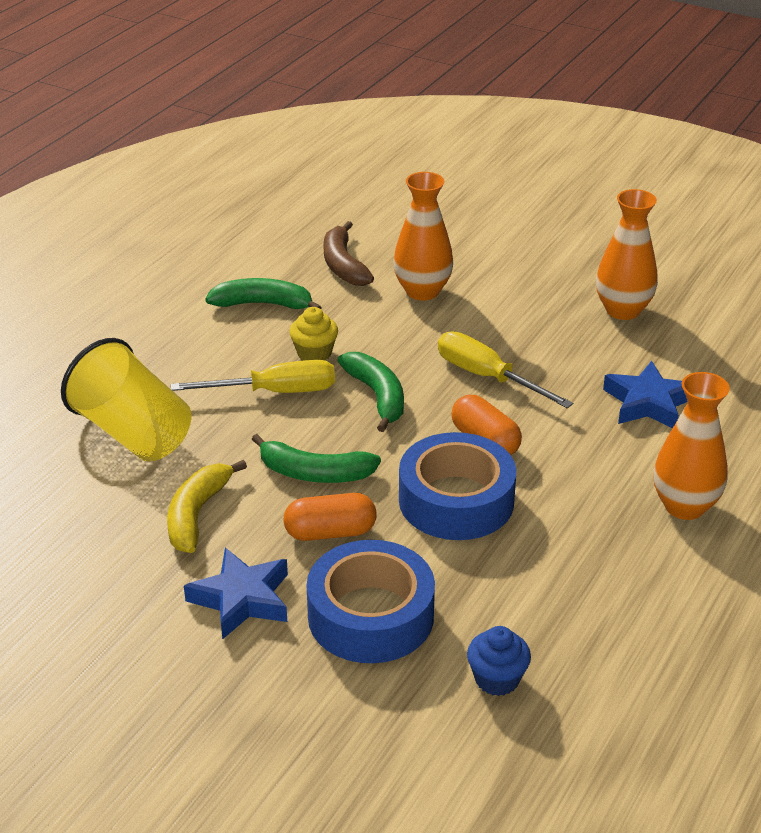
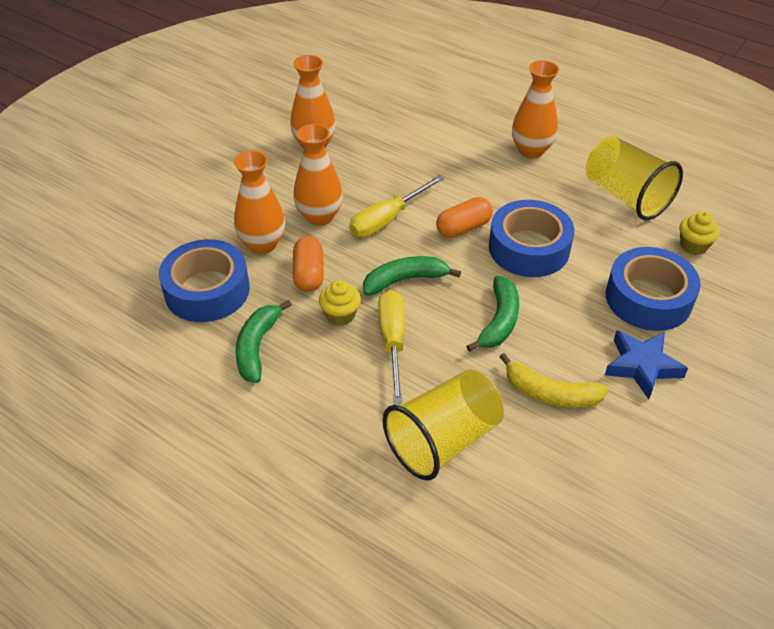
camera: 85 degrees left, 10 degrees up
orange capsule [283,493,376,541] -> orange capsule moved to [293,237,324,292]
brown banana [323,221,374,286] -> blue tape [159,239,250,322]
blue cupcake [467,626,531,696] -> yellow cupcake [680,211,720,255]
blue star [603,361,688,428] -> none
none -> orange vase [293,124,343,226]
none -> yellow cup [586,136,683,220]

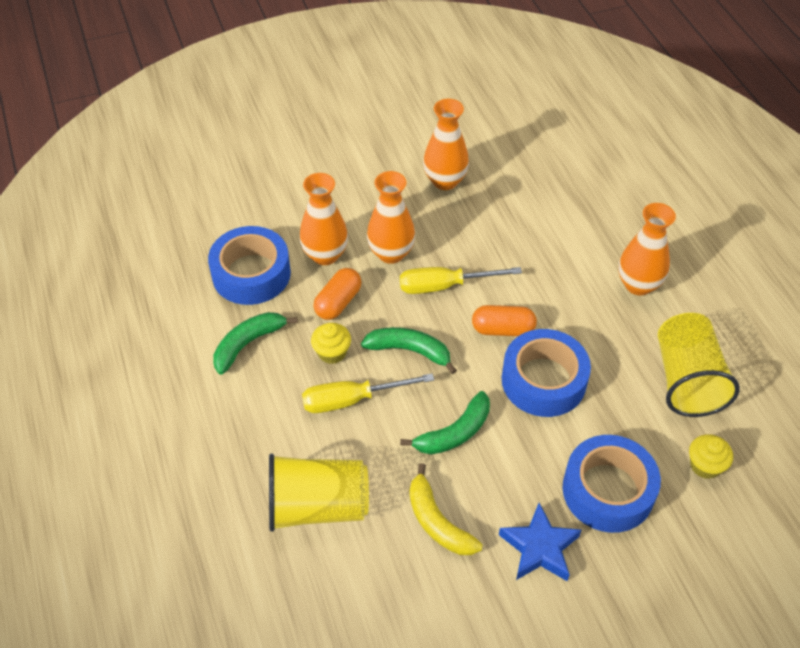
camera: 35 degrees right, 5 degrees up
yellow screwdriver [378,290,405,404] -> yellow screwdriver turned 135 degrees counterclockwise [302,374,434,413]

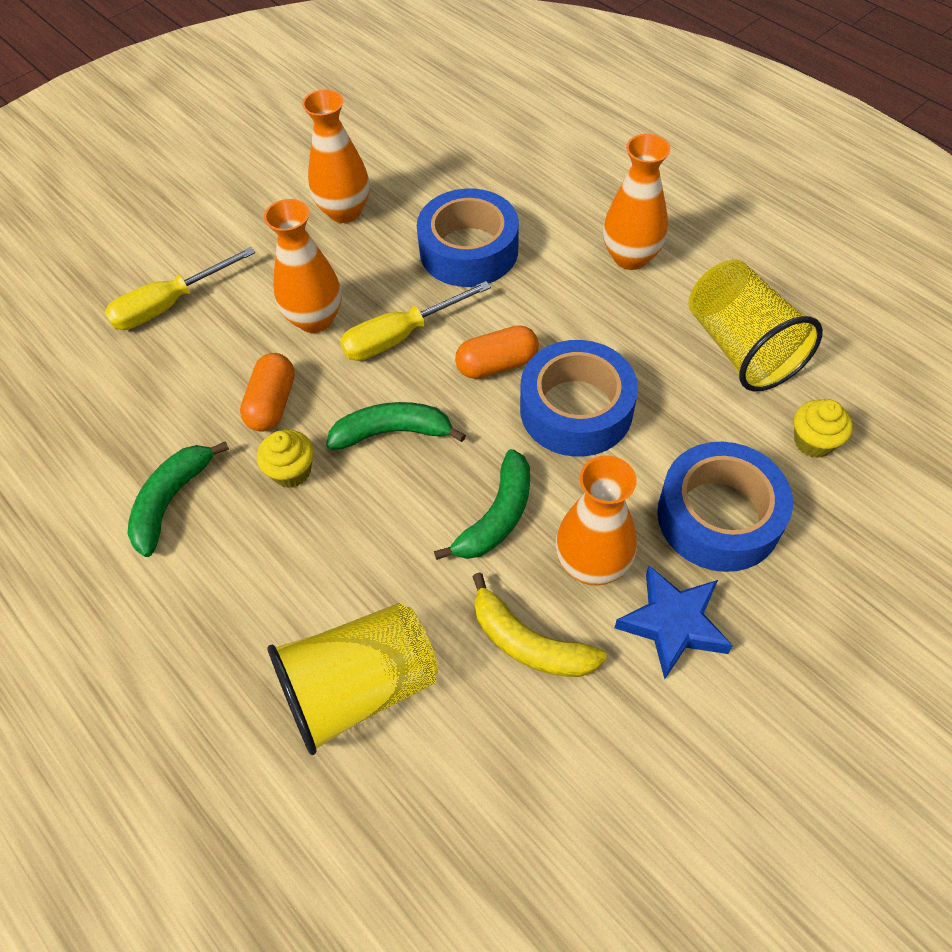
camera: 20 degrees left, 5 degrees up
blue tape [208,226,291,305] -> blue tape moved to [417,189,519,287]
orange vase [299,173,348,265] -> orange vase moved to [556,455,637,586]
yellow screwdriver [302,374,434,413] -> yellow screwdriver moved to [105,247,255,330]

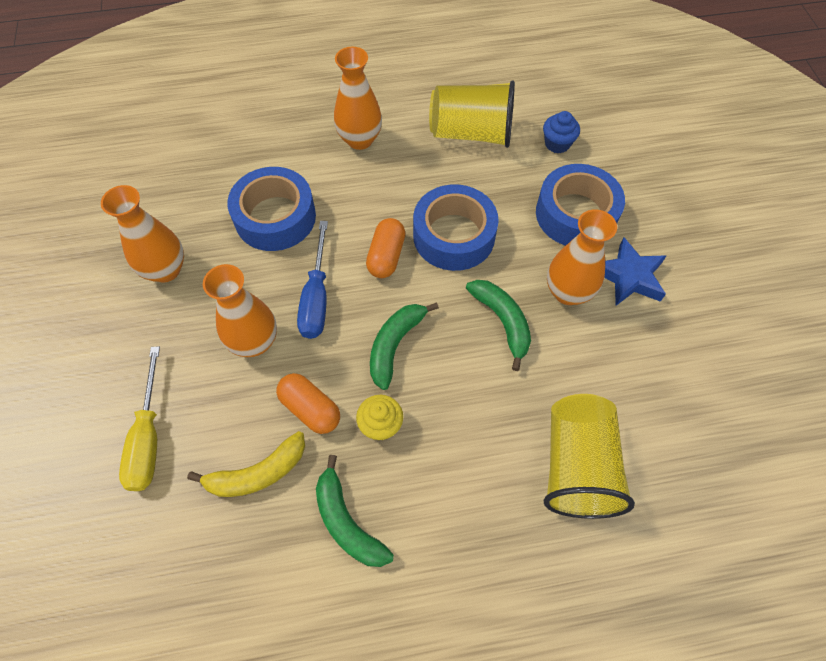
camera: 60 degrees left, 5 degrees up
yellow screwdriver [340,281,491,361] -> blue screwdriver [297,221,328,339]
yellow banana [472,572,607,677] -> yellow banana moved to [187,431,305,497]
yellow cupcake [794,400,853,458] -> blue cupcake [543,111,580,153]

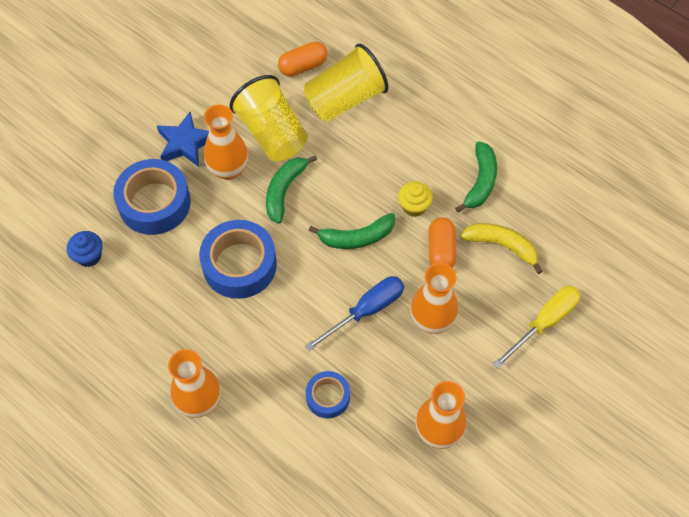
camera: 130 degrees left, 0 degrees up
blue tape [227,167,316,251] -> blue tape [306,371,350,419], size x0.56
orange capsule [366,218,406,278] -> orange capsule moved to [278,41,328,77]
yellow cup [429,80,515,148] -> yellow cup moved to [229,75,308,161]

